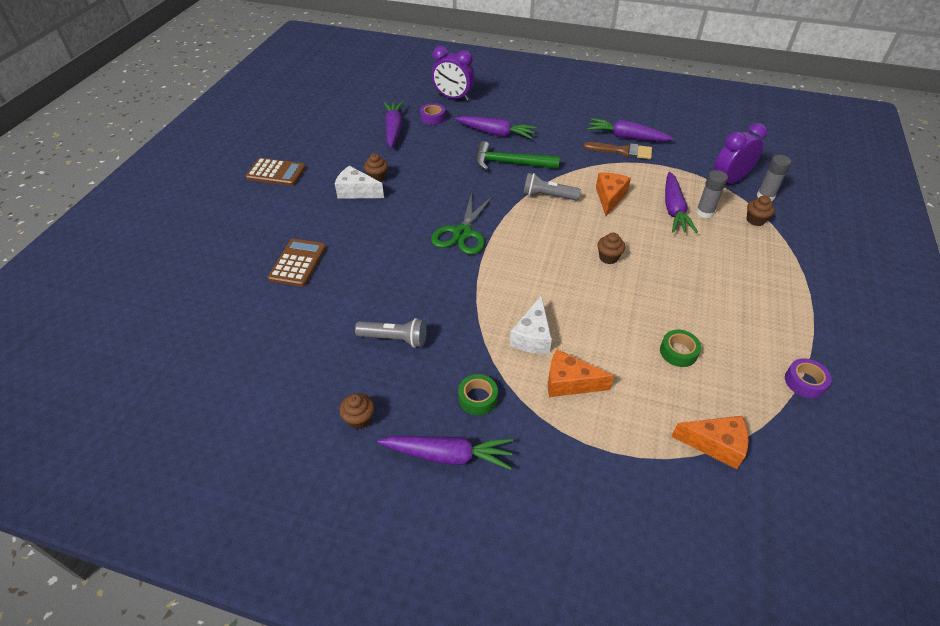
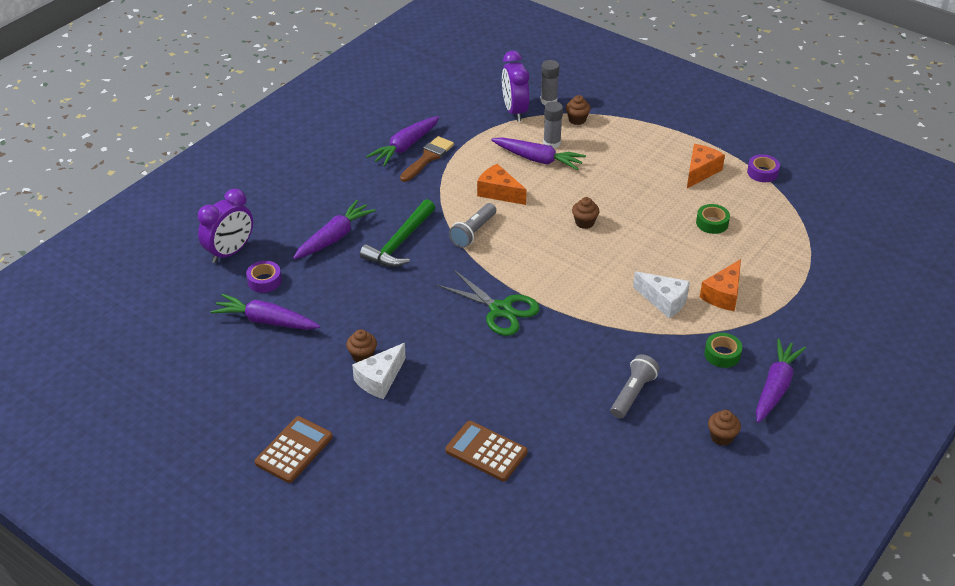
camera: 70 degrees left, 5 degrees down
orange cheese [671,416,749,469] -> orange cheese moved to [687,144,725,188]

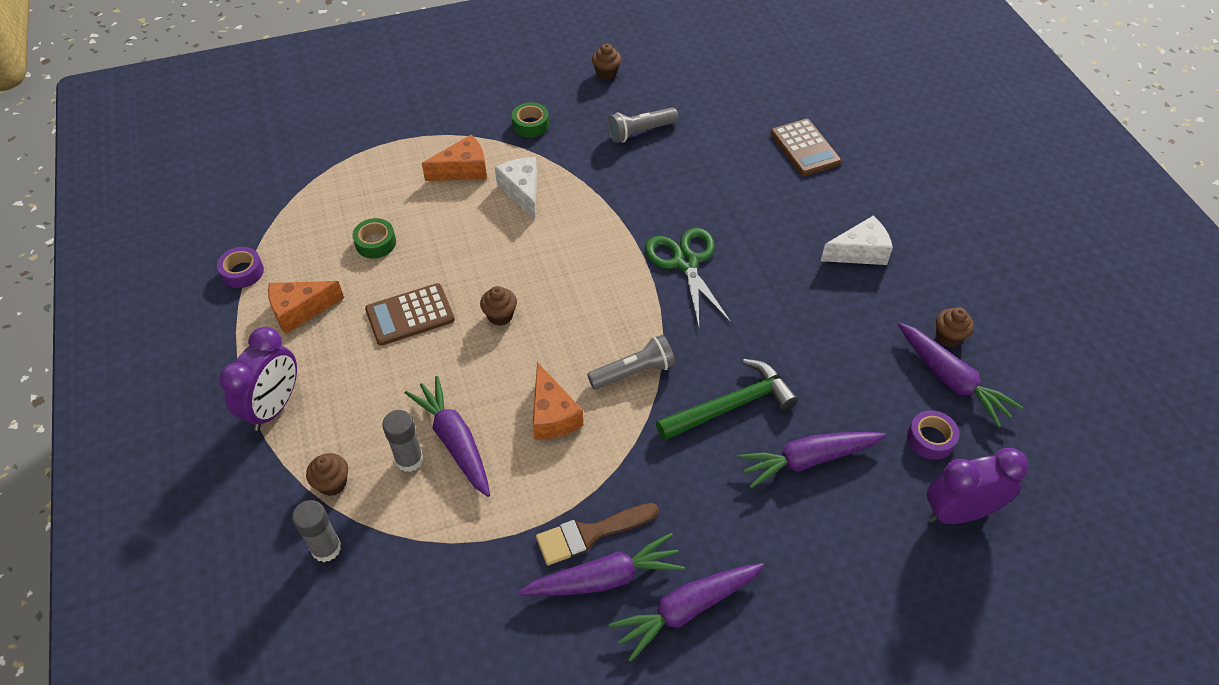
camera: 145 degrees left, 10 degrees up
brown calculator [255,416,333,483] -> brown calculator moved to [365,283,455,346]
brown cupcake [346,329,377,363] -> brown cupcake moved to [936,307,974,347]
purple clock [502,51,529,121] -> purple clock moved to [219,327,297,431]
purple carrot [756,338,806,423] -> purple carrot moved to [609,563,764,662]

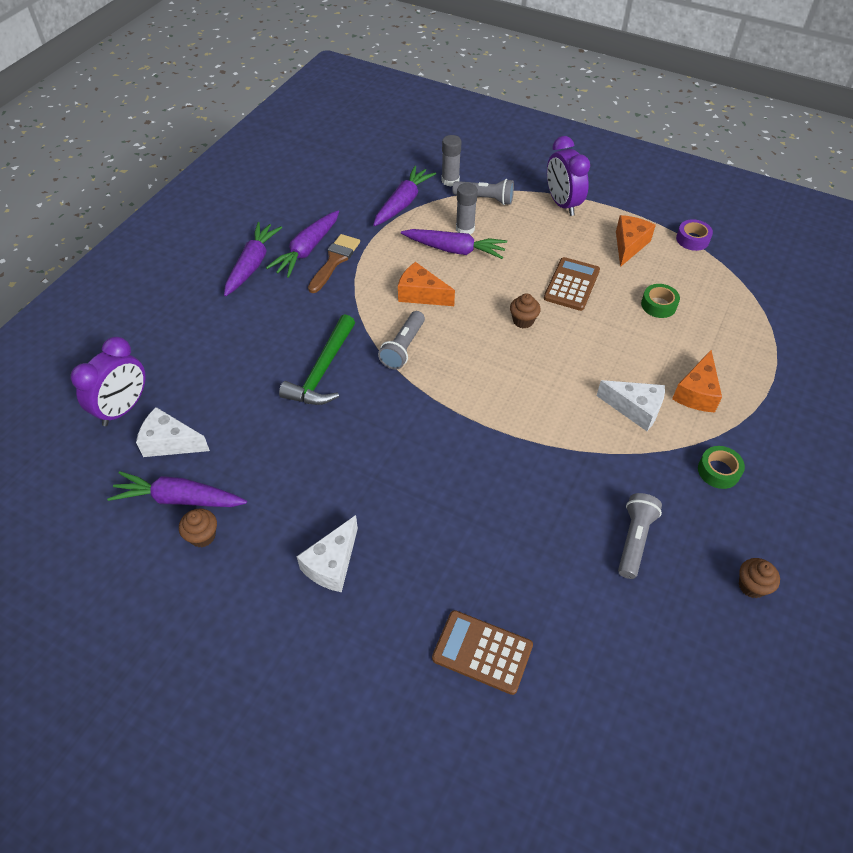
camera: 135 degrees right, 0 degrees up
brown cupcake [306,453,348,496] -> grey flashlight [452,179,514,205]
green scissors [645,228,731,327] -> none
purple carrot [737,432,886,489] -> purple carrot moved to [373,166,436,226]
purple tape [907,410,959,460] -> white cheese [136,407,210,457]

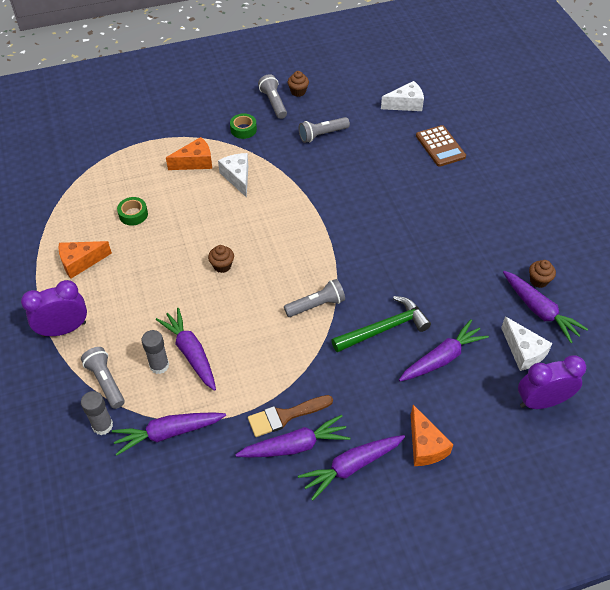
camera: 135 degrees left, 0 degrees up
white cheese [297,515,358,592] -> white cheese moved to [381,81,424,111]
orange cheese [398,262,455,306] -> orange cheese moved to [411,405,454,466]
brown calculator [544,257,600,311] -> none
purple clock [547,136,590,216] -> purple clock turned 135 degrees counterclockwise [21,280,87,337]
purple tape [676,219,713,251] -> none
none -> grey flashlight [258,74,287,119]
none -> purple carrot [399,320,489,382]

